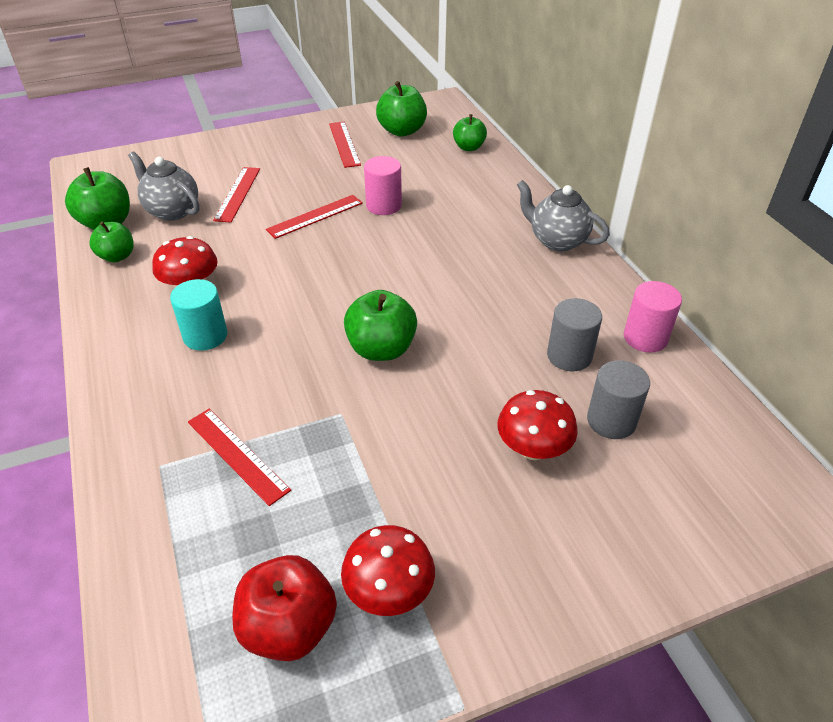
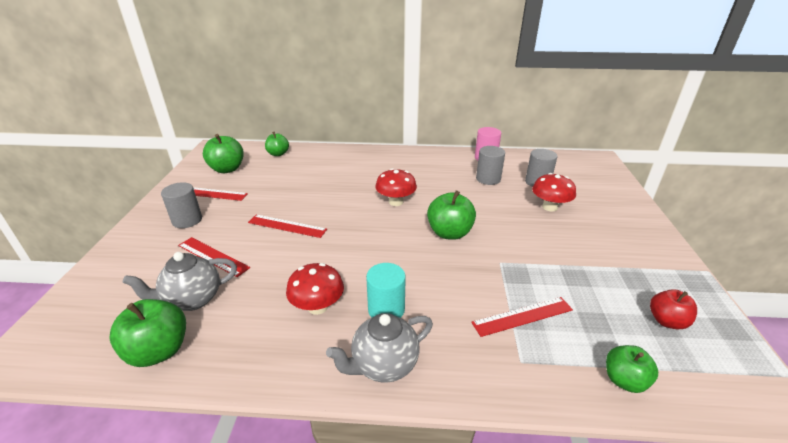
camera: 65 degrees left, 10 degrees down
green apple [89,221,134,262] -> green apple moved to [606,345,658,393]
red apple [232,555,337,661] -> red apple [650,289,697,329], size x0.65
red ruler [266,195,363,239] -> red ruler turned 60 degrees counterclockwise [248,215,327,238]
red mushroom [341,525,435,616] -> red mushroom moved to [375,168,417,206]
pink cylinder [364,156,402,215] -> none
grey teapot [517,180,610,251] -> grey teapot moved to [326,313,433,383]
none -> grey cylinder [161,182,202,228]

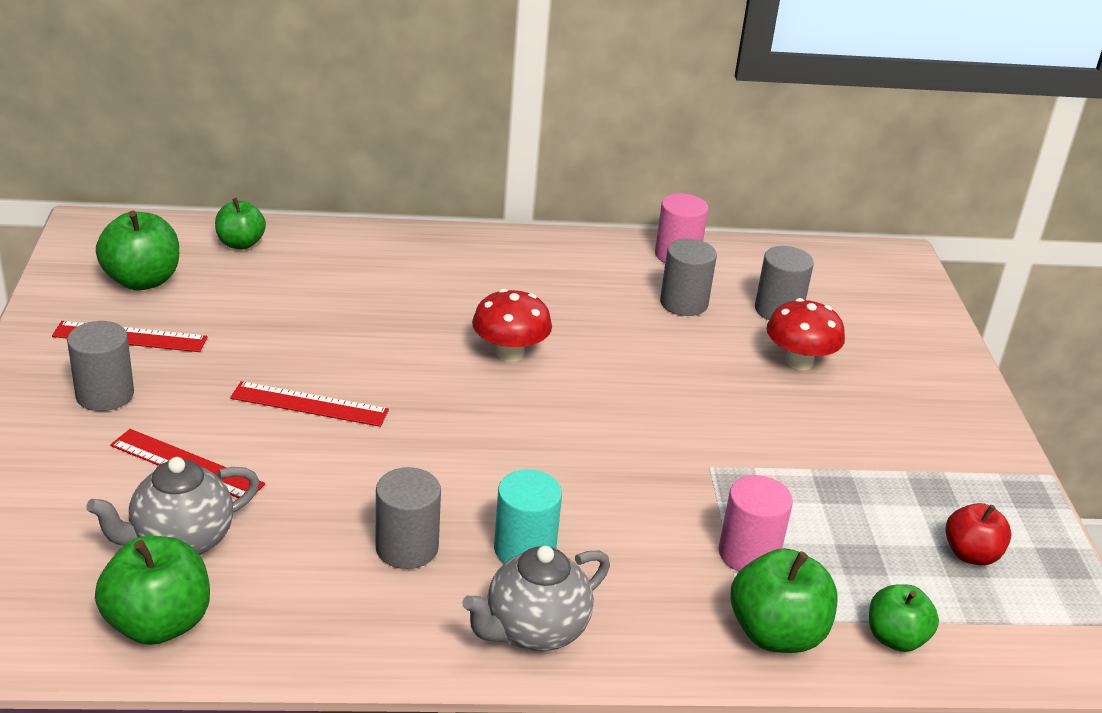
camera: 10 degrees left, 0 degrees up
red mushroom [286,263,344,315] -> grey cylinder [376,467,441,569]
green apple [427,190,476,240] -> green apple moved to [731,548,838,653]
red ruler [471,297,573,337] -> pink cylinder [719,475,793,571]

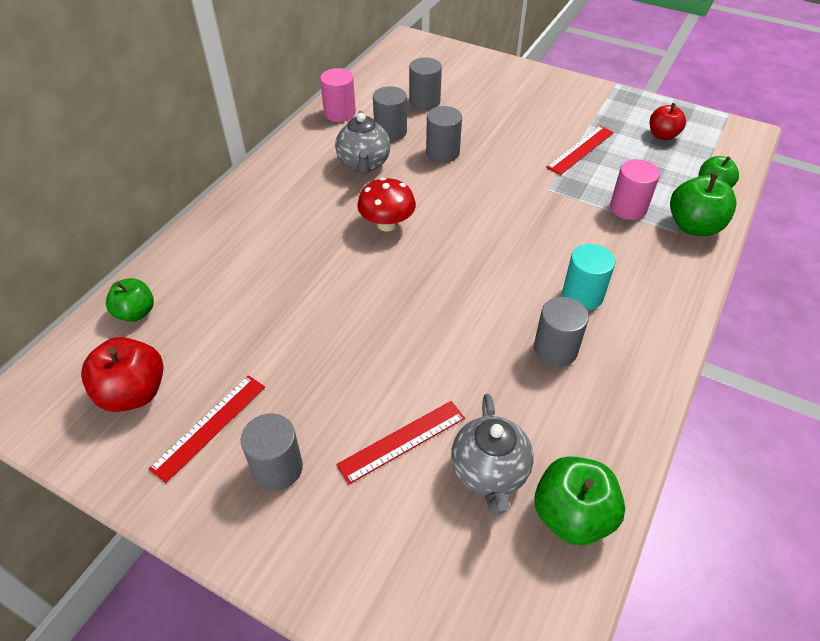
camera: 55 degrees left, 15 degrees up
green apple [96,210,179,290] -> red apple [81,337,163,412]
red ruler [230,381,389,427] -> red ruler moved to [546,126,614,175]
grey teapot [462,546,610,651] -> grey teapot moved to [335,111,391,174]
red mushroom [767,298,845,370] -> none
none -> grey cylinder [426,106,462,163]

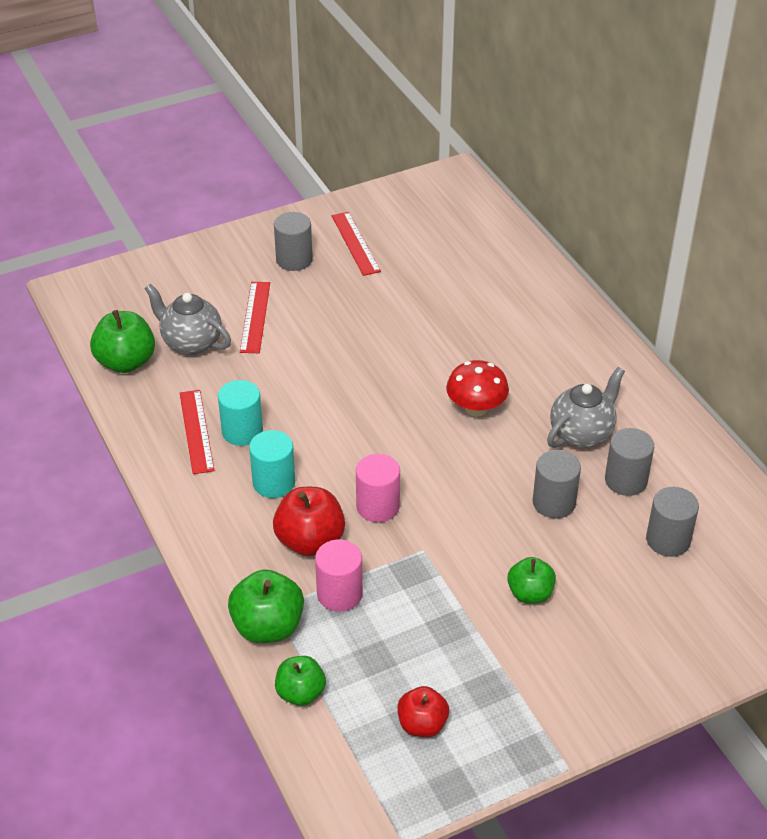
camera: 125 degrees right, 5 degrees down
red apple [81,337,163,412] -> red apple moved to [273,487,345,556]
green apple [106,278,154,322] -> green apple moved to [507,557,556,604]
pink cylinder [320,68,356,122] -> pink cylinder moved to [356,454,400,522]
grey teapot [335,111,391,174] -> grey teapot turned 105 degrees clockwise [547,367,625,448]
grey cylinder [534,297,589,367] -> turquoise cylinder [218,380,263,446]
red ruler [546,126,614,175] -> red ruler moved to [180,390,215,474]

